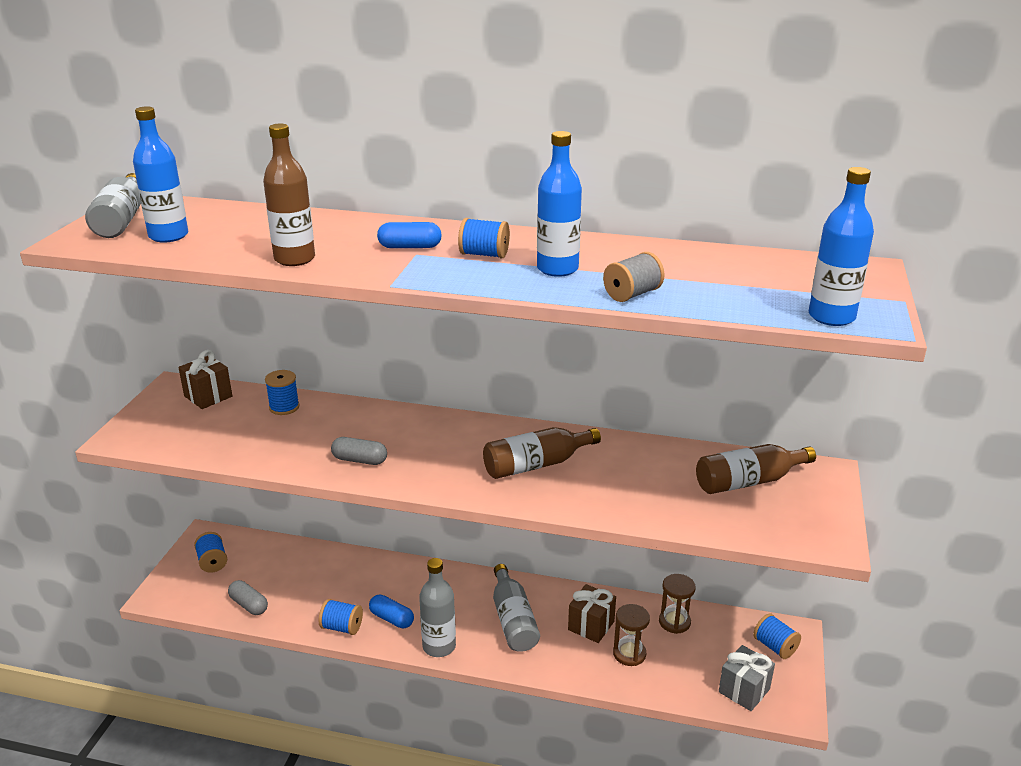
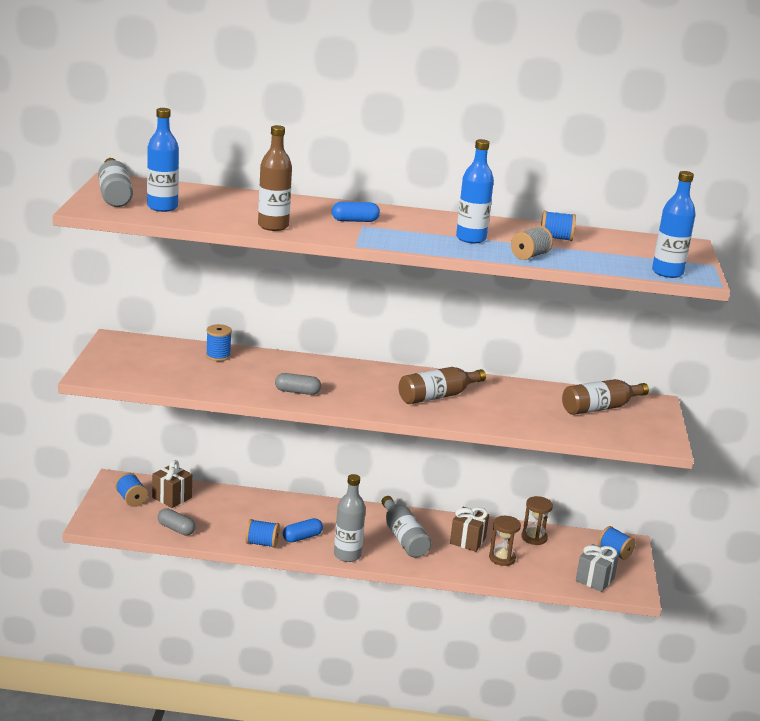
camera: 10 degrees left, 5 degrees down
brown gift [178,350,232,409] -> brown gift moved to [152,460,192,508]
blue capsule [369,595,414,628] -> blue capsule turned 60 degrees counterclockwise [283,518,323,543]
blue spool [458,218,510,258] -> blue spool moved to [541,211,576,241]

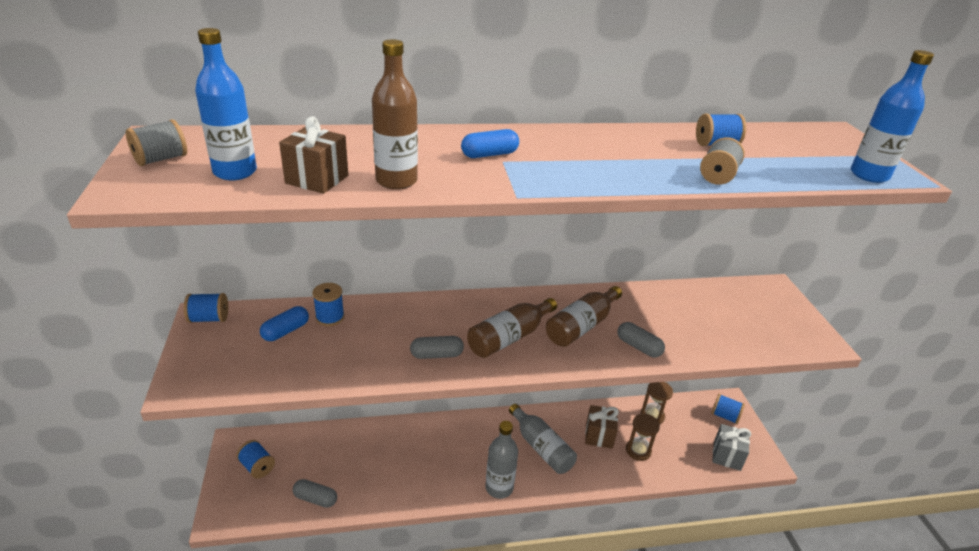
camera: 15 degrees left, 10 degrees up
grey bottle [98,158,133,207] -> grey spool [126,119,187,166]
brown gift [152,460,192,508] -> brown gift moved to [279,116,348,194]
blue spool [245,519,280,548] -> blue spool moved to [184,293,228,323]
blue capsule [283,518,323,543] -> blue capsule moved to [260,306,309,341]
blue bottle [456,139,494,243] -> none
brown bottle [562,379,649,415] -> brown bottle moved to [467,298,557,358]
none -> grey capsule [617,322,665,358]

